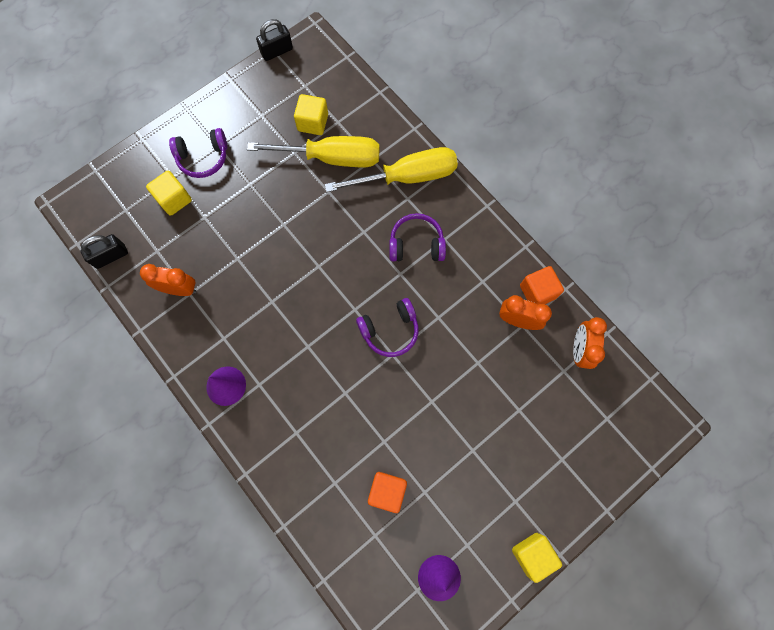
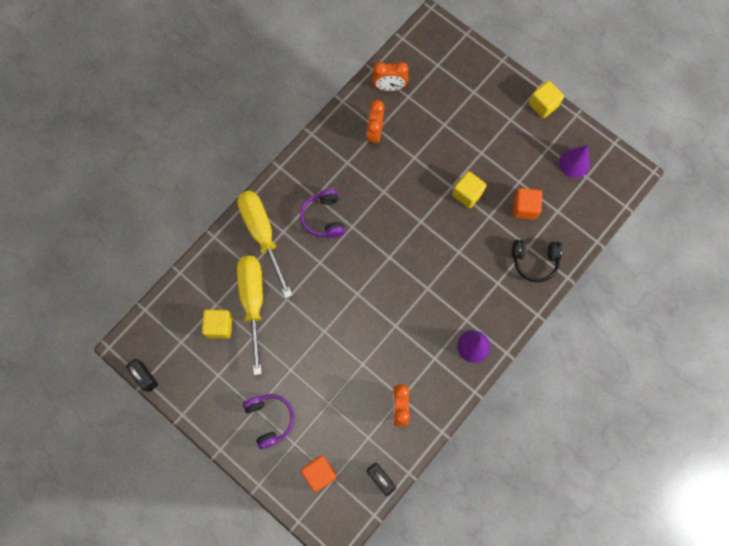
camera: 100 degrees left, 0 degrees up
yellow cube [146,171,192,216] -> yellow cube moved to [452,171,487,208]
purple headphones [356,298,419,357] -> none
orange cube [520,266,564,305] -> orange cube moved to [301,456,337,492]
none -> black headphones [512,240,562,282]

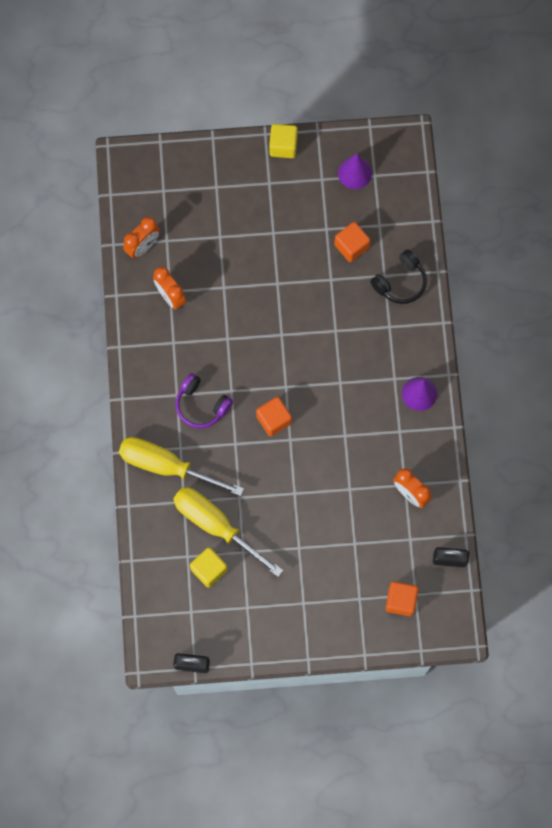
camera: 45 degrees left, 0 degrees up
purple headphones [243,394,294,449] -> none
yellow cube [452,171,487,208] -> none
none -> orange cube [256,397,292,436]

